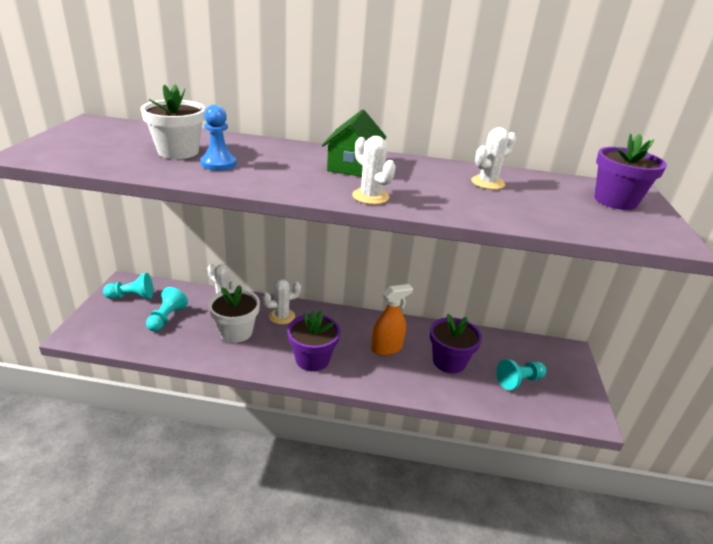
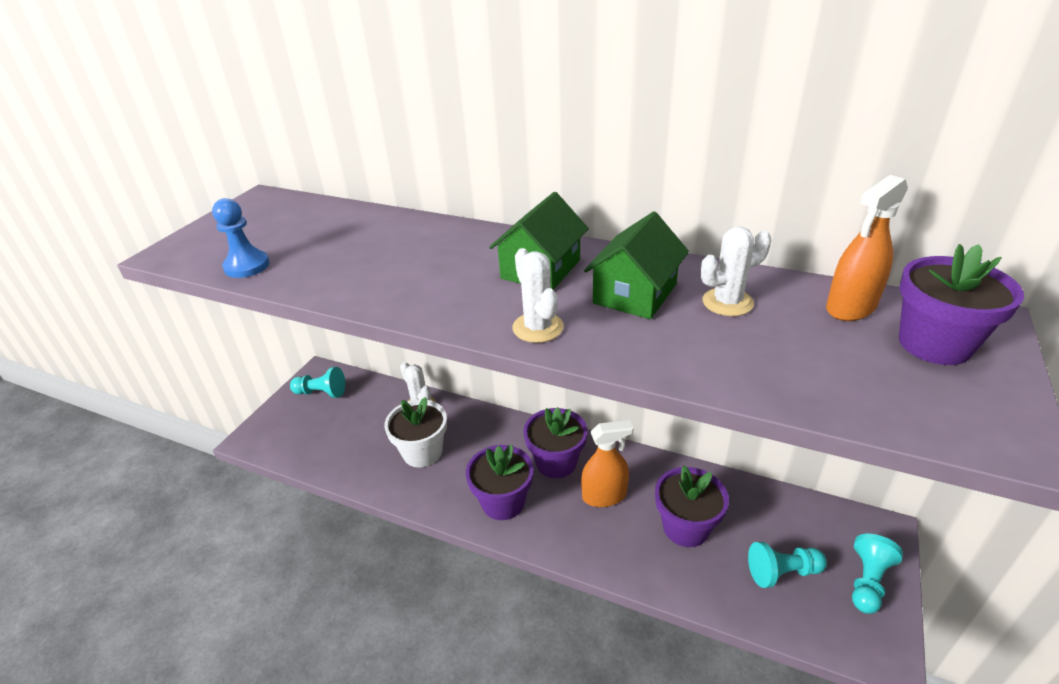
camera: 20 degrees right, 5 degrees up
white flower pot [141,84,205,159] -> none
turquoise pawn [146,287,188,332] -> turquoise pawn moved to [852,534,903,614]
blue pawn [200,105,237,171] -> blue pawn moved to [212,198,270,278]
white cactus [263,279,301,325] -> none
none -> purple flower pot [523,407,588,478]
none -> green house [584,211,689,319]
none -> orange spray bottle [826,175,908,321]

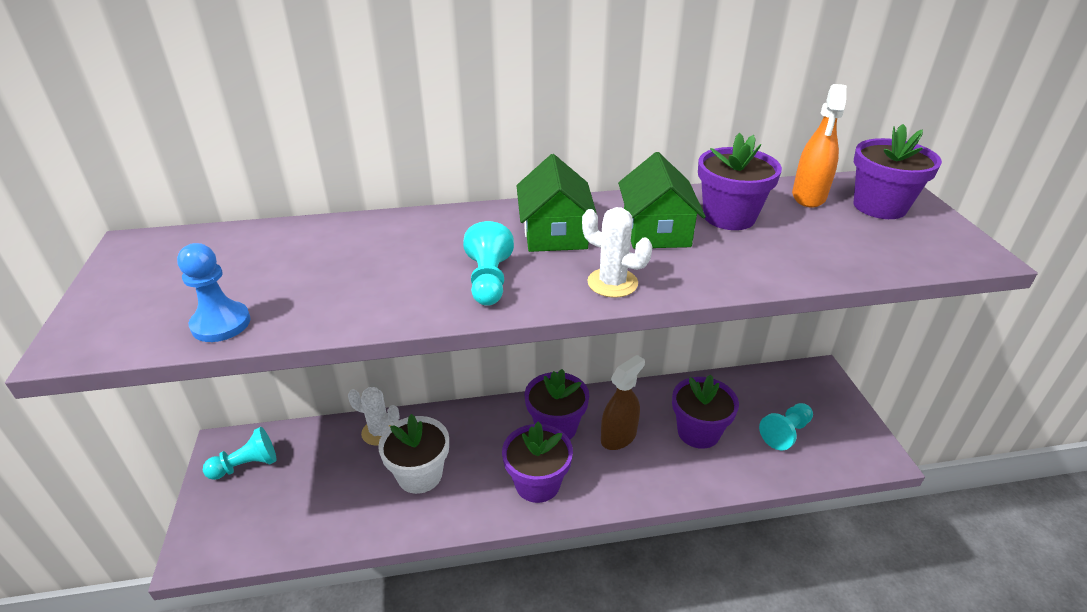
camera: 35 degrees left, 0 degrees up
orange spray bottle [581,420,634,507] -> brown spray bottle [601,355,645,450]
white cactus [701,227,771,316] -> purple flower pot [698,133,782,230]
turquoise pawn [852,534,903,614] -> turquoise pawn moved to [463,221,514,306]

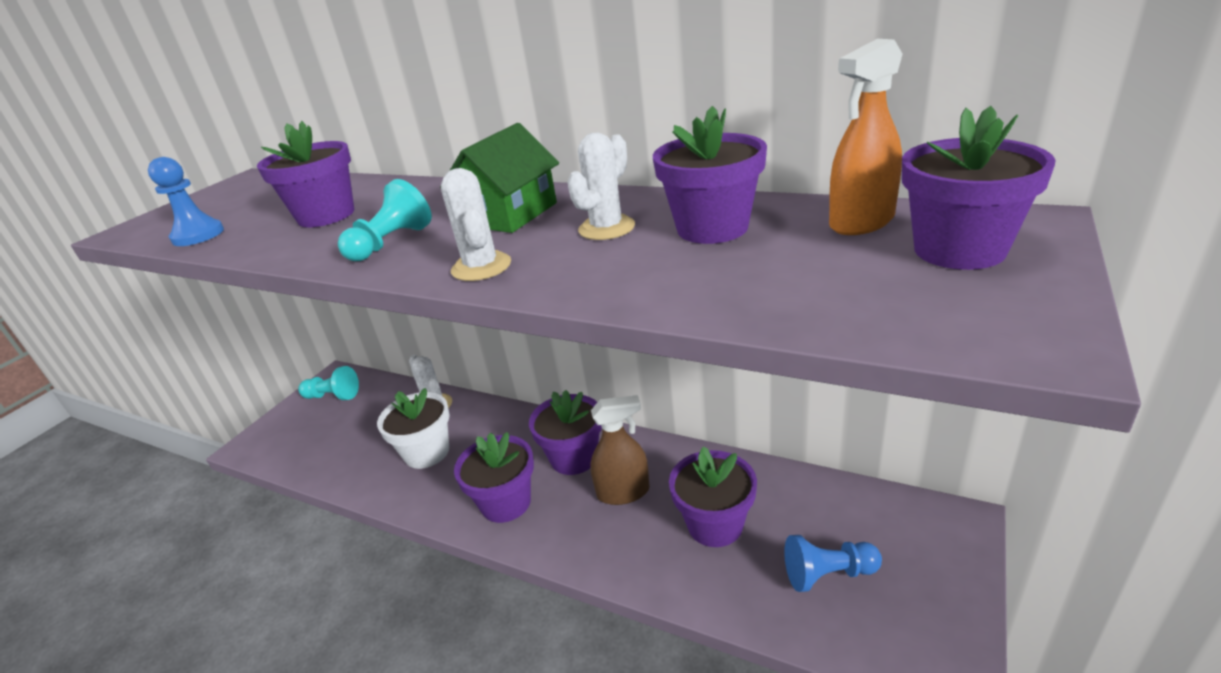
camera: 40 degrees right, 5 degrees down
green house [618,152,706,249] -> white cactus [567,132,635,240]
turquoise pawn [759,403,813,450] -> blue pawn [784,535,882,592]
none -> purple flower pot [257,121,354,227]

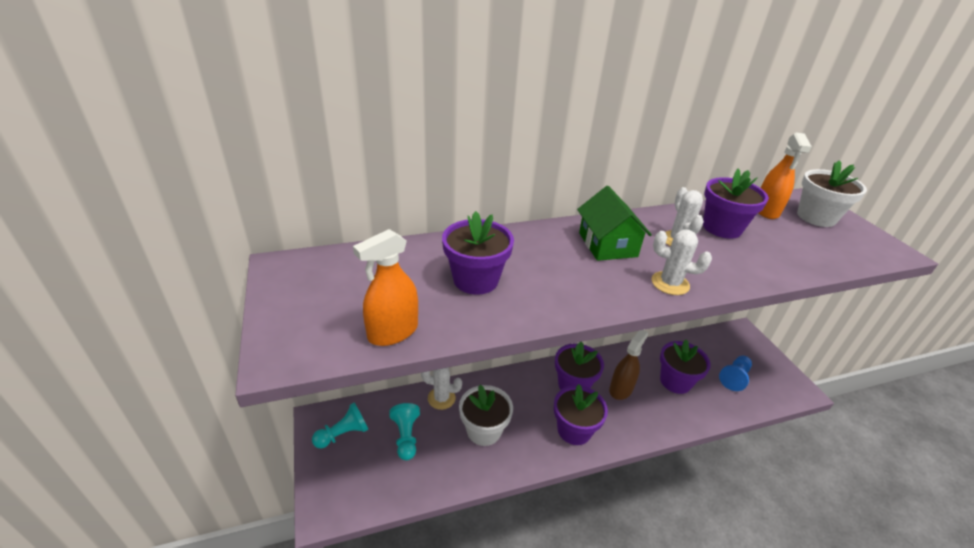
camera: 50 degrees left, 5 degrees up
blue pawn [148,157,224,246] -> orange spray bottle [353,229,418,346]
turquoise pawn [338,179,432,261] -> turquoise pawn moved to [389,403,420,460]
purple flower pot [902,106,1056,270] -> white flower pot [797,160,867,227]

